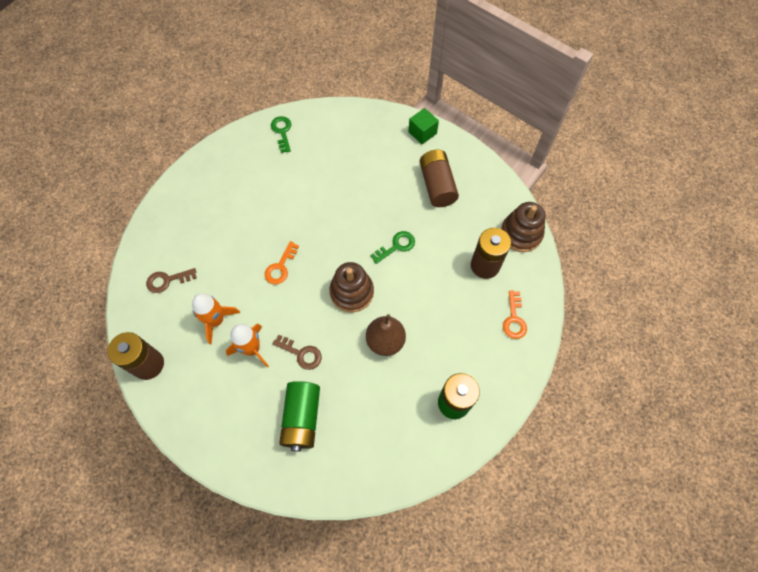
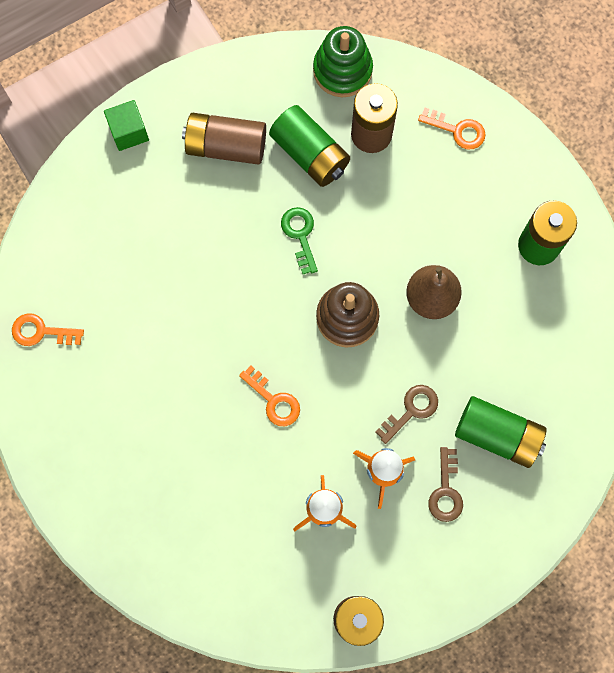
camera: 70 degrees left, 10 degrees up
brown key [146,268,196,293] -> brown key moved to [428,447,463,522]
green key [271,116,291,153] -> orange key [12,313,84,346]
brown stacking toy [501,202,546,252] -> green stacking toy [313,26,373,97]
none -> green battery [269,105,350,187]

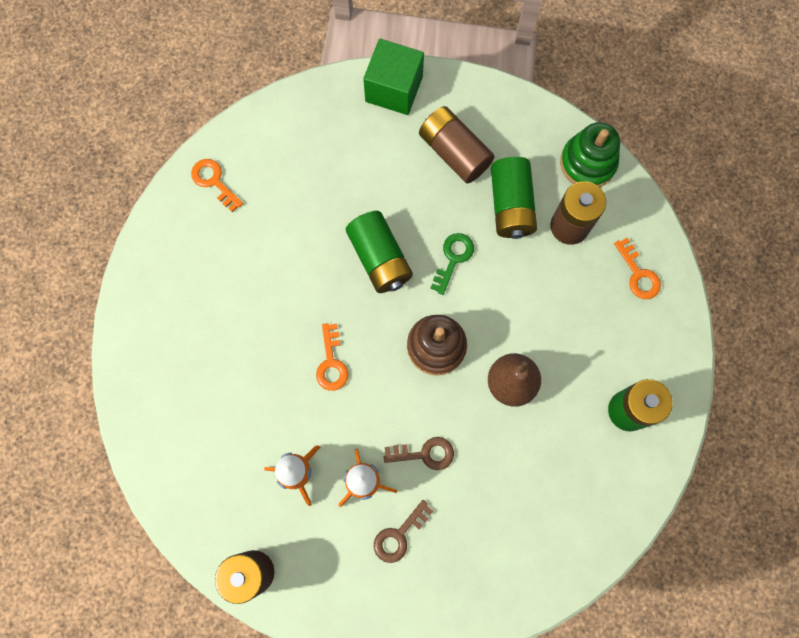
camera: 40 degrees right, 0 degrees up
green cube [104,100,149,151] -> green cube [363,39,424,115], size x1.56
green battery [455,396,547,468] -> green battery moved to [346,211,413,293]

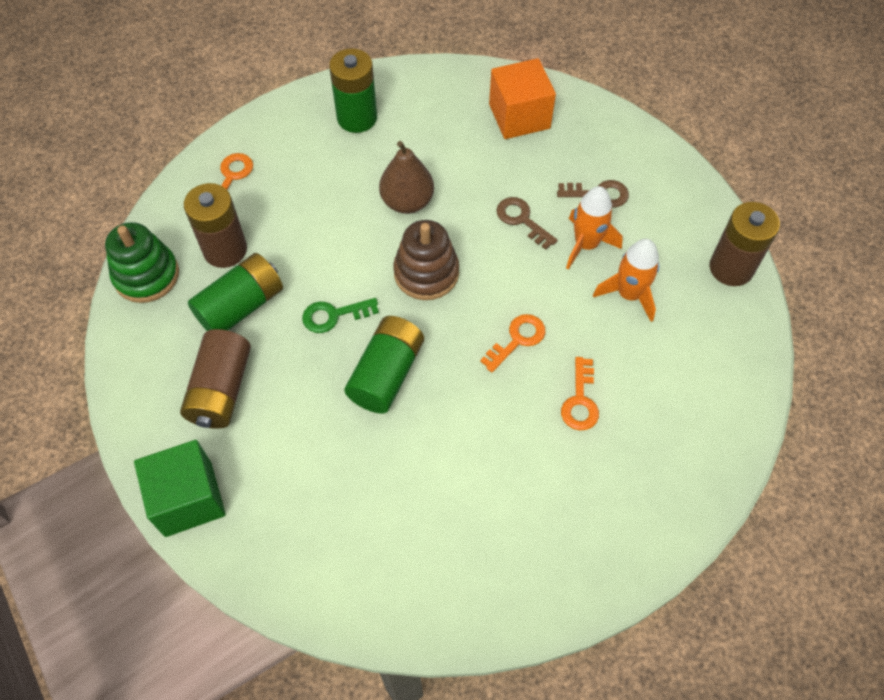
camera: 130 degrees left, 15 degrees down
orange key [191,159,243,212] -> orange key moved to [561,357,599,431]
none -> orange cube [489,58,556,139]

